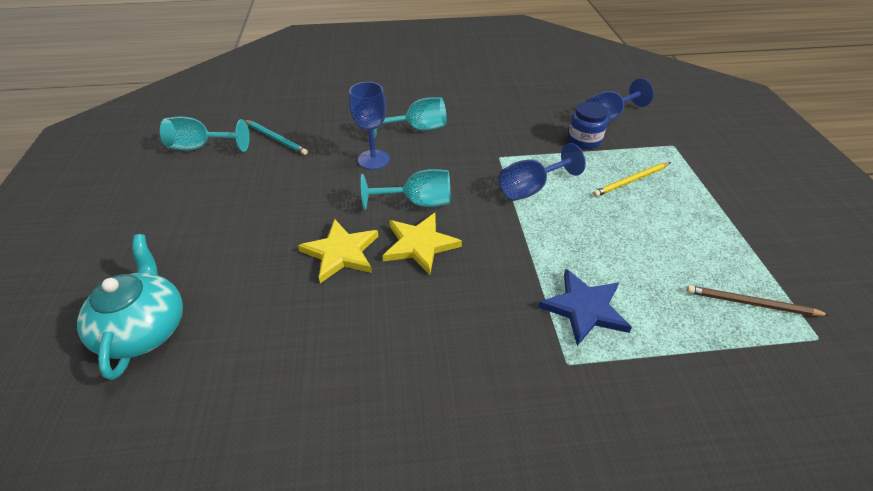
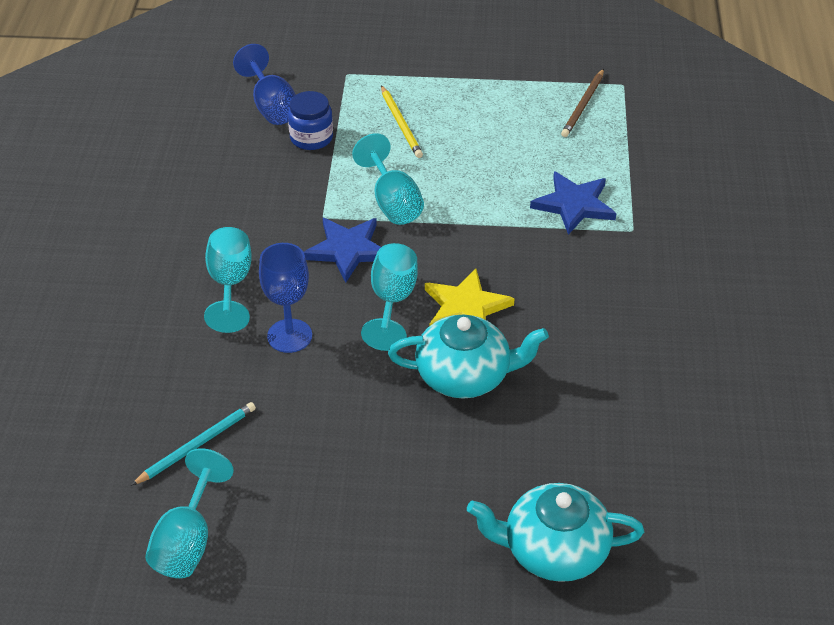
camera: 80 degrees left, 0 degrees up
yellow star [298,219,378,283] -> turquoise teapot [388,314,549,399]
blue goblet [499,143,586,201] -> turquoise goblet [352,133,424,225]
none -> blue star [304,218,381,283]

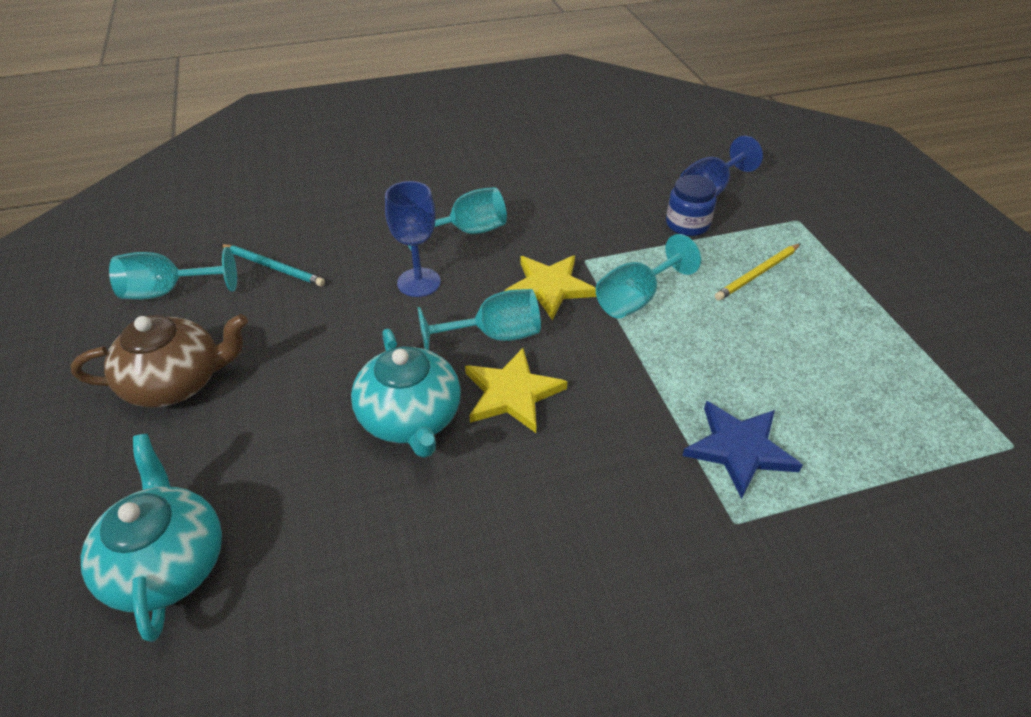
camera: 70 degrees right, 0 degrees up
blue star [304,218,381,283] -> yellow star [504,255,597,320]
brown pencil [561,69,604,137] -> none
none -> brown teapot [71,314,248,408]

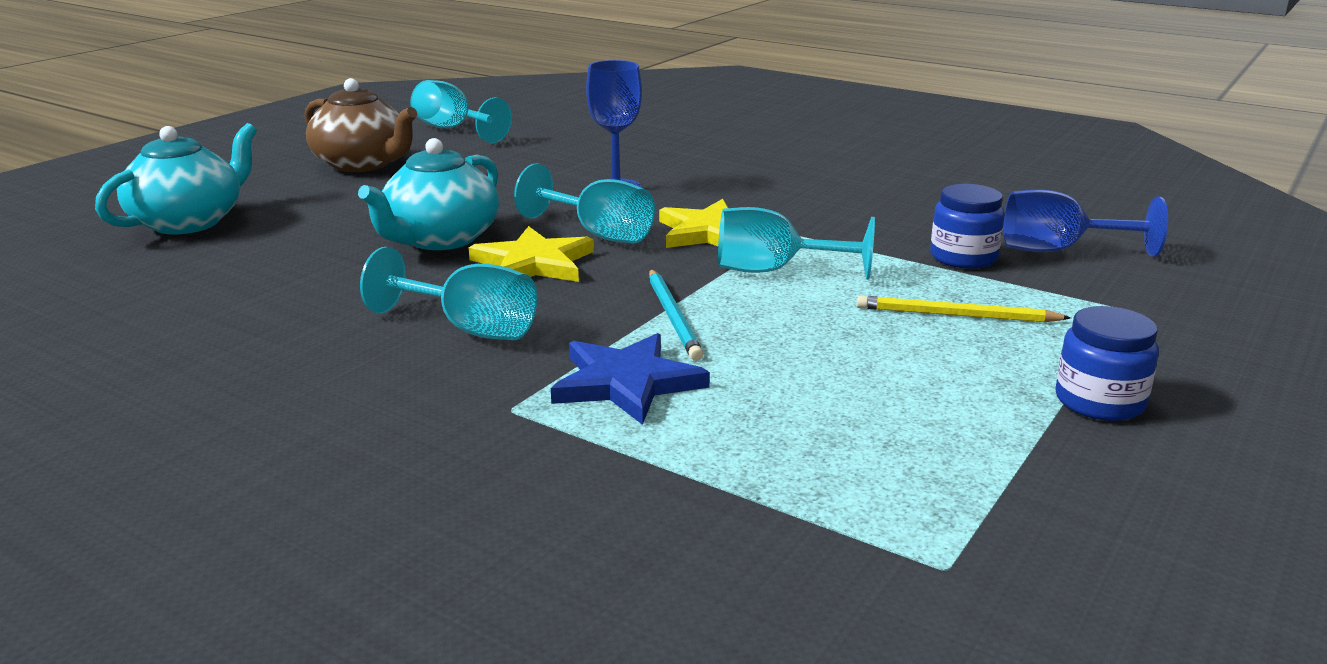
camera: 50 degrees right, 20 degrees down
turquoise pencil [220,244,325,286] -> turquoise pencil moved to [649,269,703,361]
turquoise goblet [408,187,507,250] -> turquoise goblet moved to [360,247,537,340]
none -> blue jar [1055,306,1159,421]

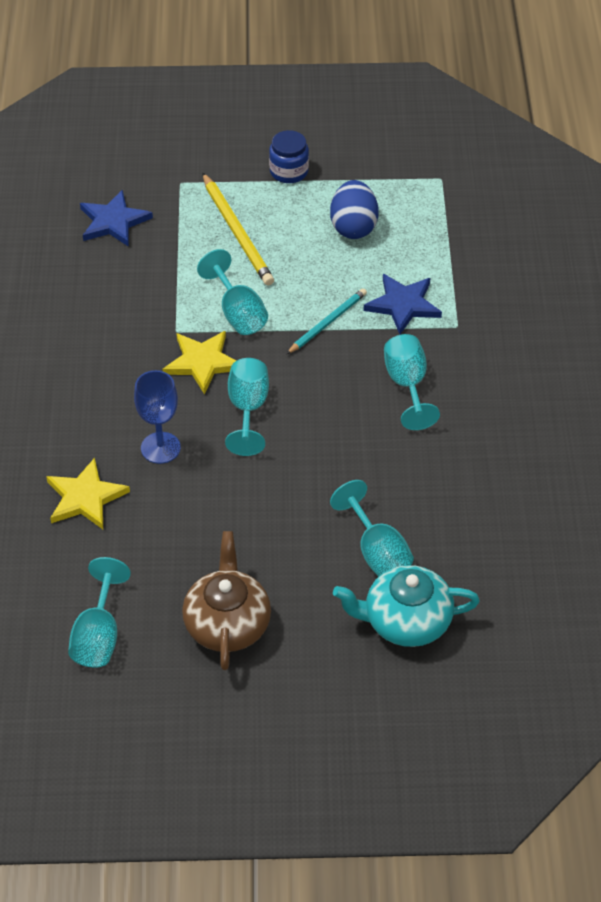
camera: 125 degrees left, 25 degrees up
turquoise teapot [358,138,499,250] -> none
yellow star [469,226,594,282] -> yellow star moved to [46,458,130,529]
yellow pencil [857,295,1071,322] -> yellow pencil [202,173,274,286], size x1.54
blue jar [930,184,1005,269] -> none
blue goblet [1004,189,1168,257] -> blue star [80,190,153,247]
none -> blue egg [330,180,379,239]
none -> turquoise goblet [330,480,414,577]

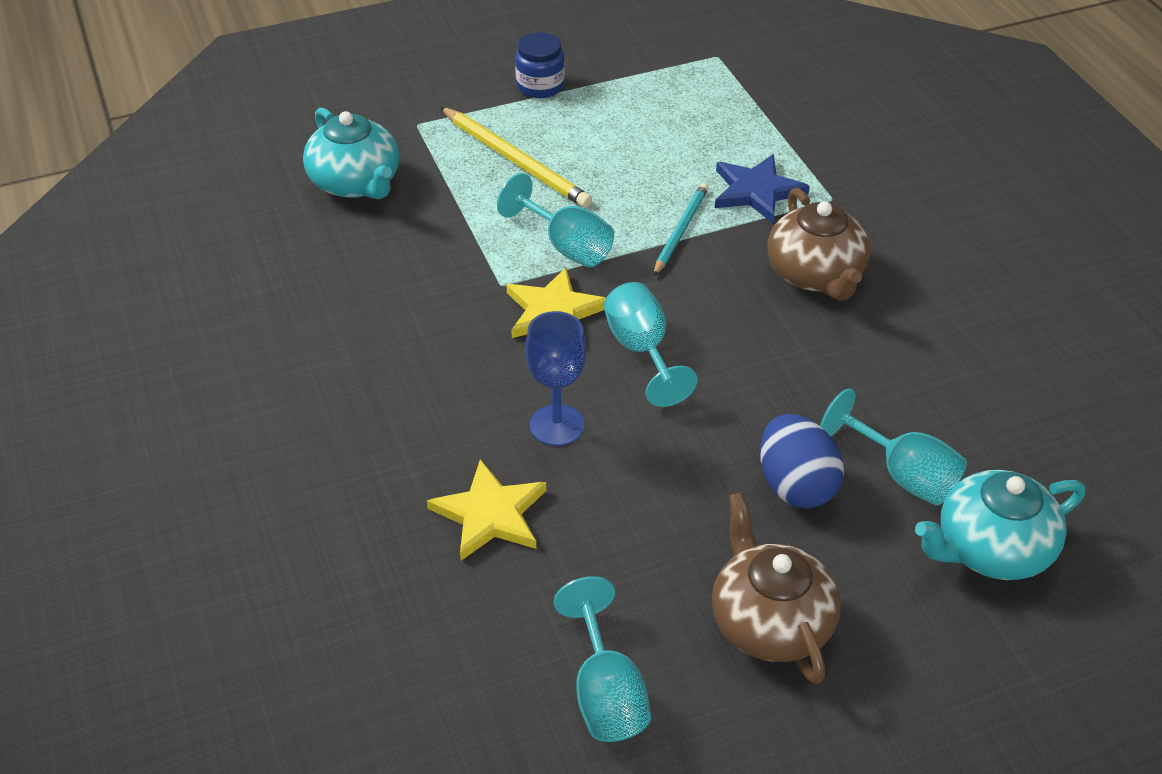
camera: 20 degrees left, 5 degrees down
blue star [80,190,153,247] -> turquoise teapot [303,107,399,199]
blue egg [330,180,379,239] -> blue egg moved to [760,414,844,509]
turquoise goblet [384,334,440,430] -> brown teapot [767,188,870,301]

